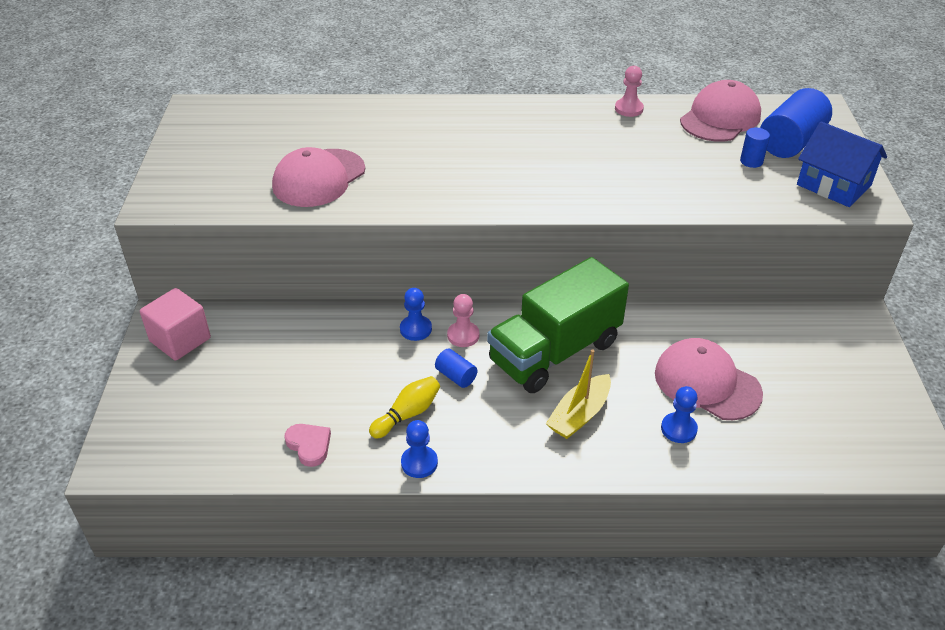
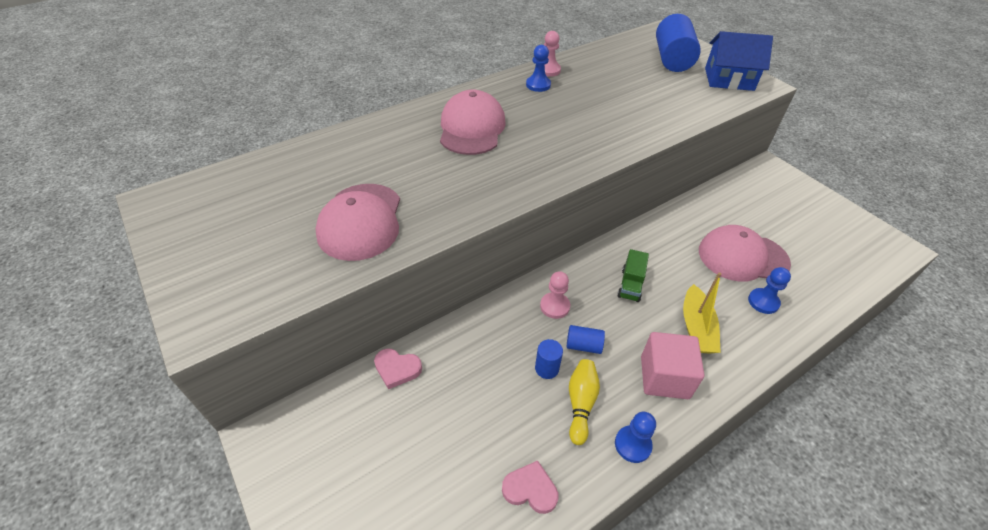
camera: 35 degrees left, 5 degrees up
pink cube [140,288,211,361] -> pink cube moved to [641,332,704,399]
blue pawn [400,288,432,341] -> blue pawn moved to [526,45,551,92]
green truck [487,257,629,393] -> green truck [617,249,649,302], size x0.40
pink cap [680,80,761,142] -> pink cap moved to [440,90,506,155]
blue cylinder [740,128,770,168] -> blue cylinder moved to [535,339,563,379]
none -> pink heart [374,349,422,389]

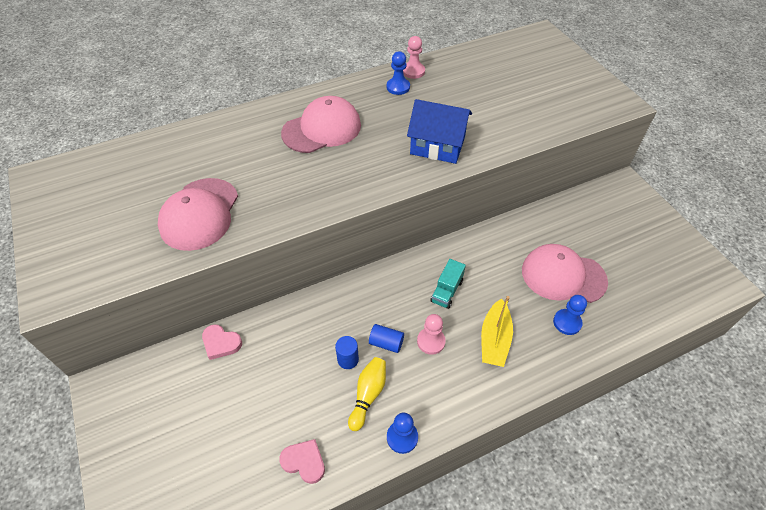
camera: 10 degrees right, 5 degrees up
pink cap [440,90,506,155] -> pink cap turned 45 degrees clockwise [281,96,361,153]
pink pawn [540,271,570,319] -> pink pawn moved to [417,314,446,355]
green truck [617,249,649,302] -> turquoise truck [431,259,466,309]
pink cube [641,332,704,399] -> none
blue cylinder [656,14,701,72] -> none
blue house [705,31,773,91] -> blue house moved to [407,99,472,164]

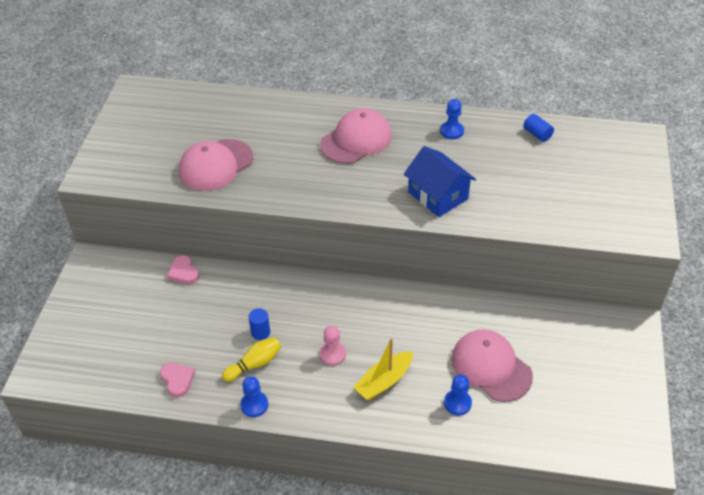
camera: 35 degrees right, 5 degrees down
pink cap [281,96,361,153] -> pink cap turned 45 degrees counterclockwise [320,108,392,164]
blue cylinder [369,324,404,353] -> blue cylinder moved to [523,114,554,142]
pink pawn [403,36,425,79] -> none
turquoise truck [431,259,466,309] -> none

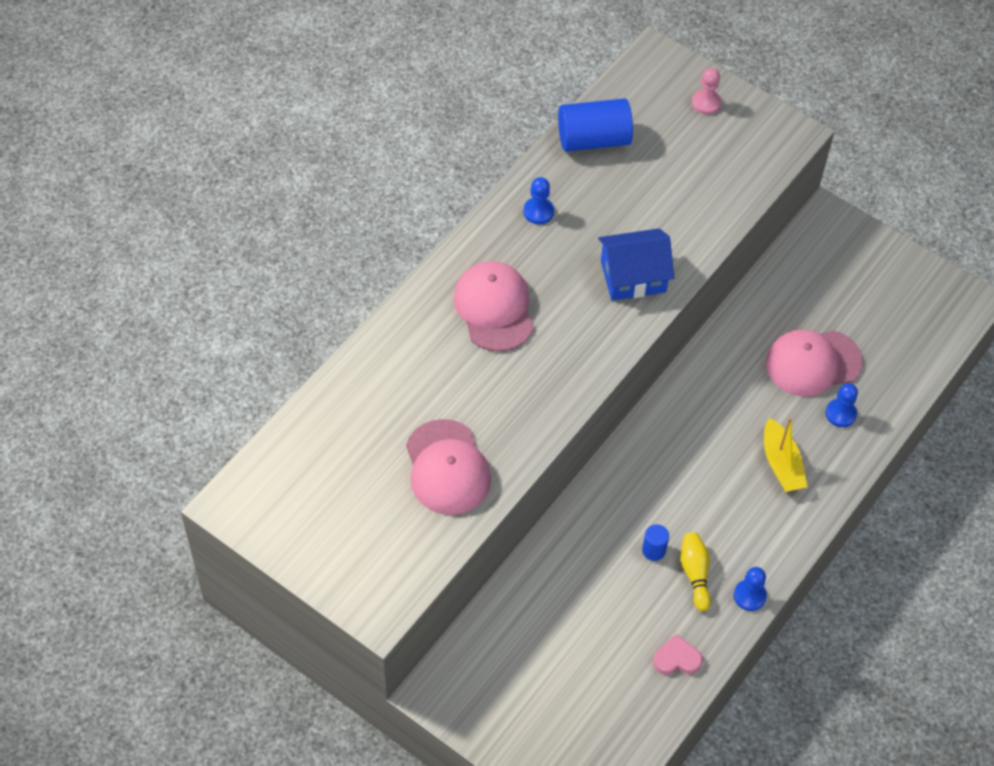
camera: 65 degrees left, 10 degrees up
pink heart [167,255,199,284] -> none
pink pawn [320,326,346,366] -> pink pawn moved to [692,68,721,115]
blue cylinder [523,114,554,142] -> blue cylinder [558,98,633,152], size x2.08

